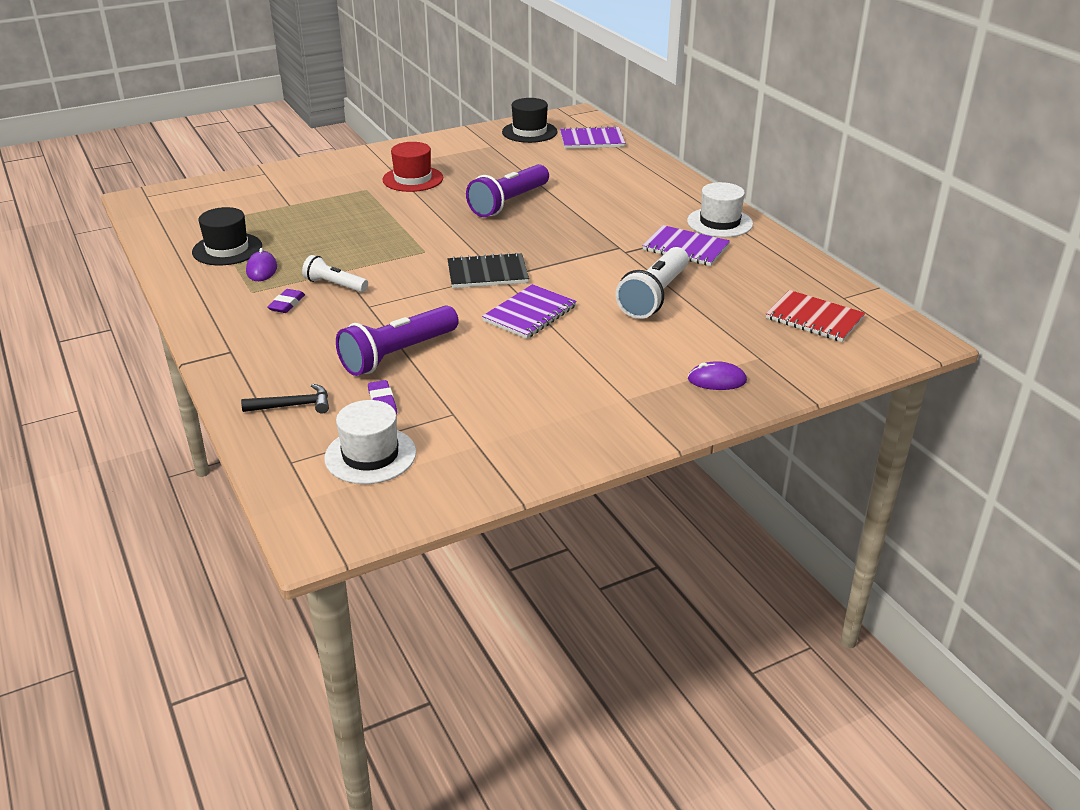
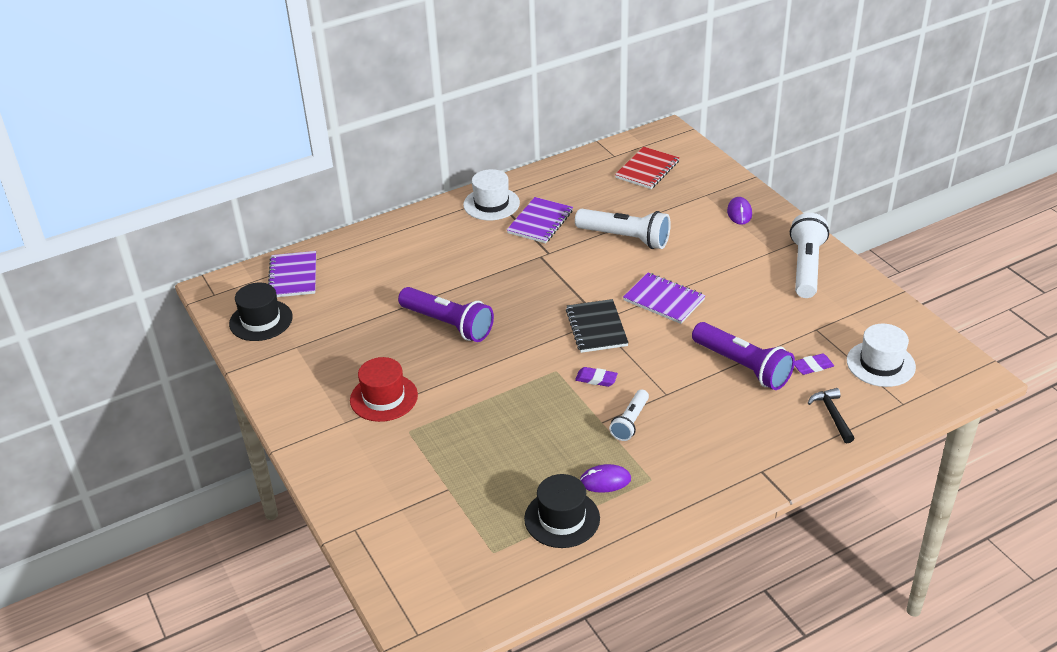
camera: 90 degrees left, 5 degrees up
purple eraser [268,289,305,313] -> purple eraser moved to [575,367,618,387]
none -> white flashlight [790,213,829,298]

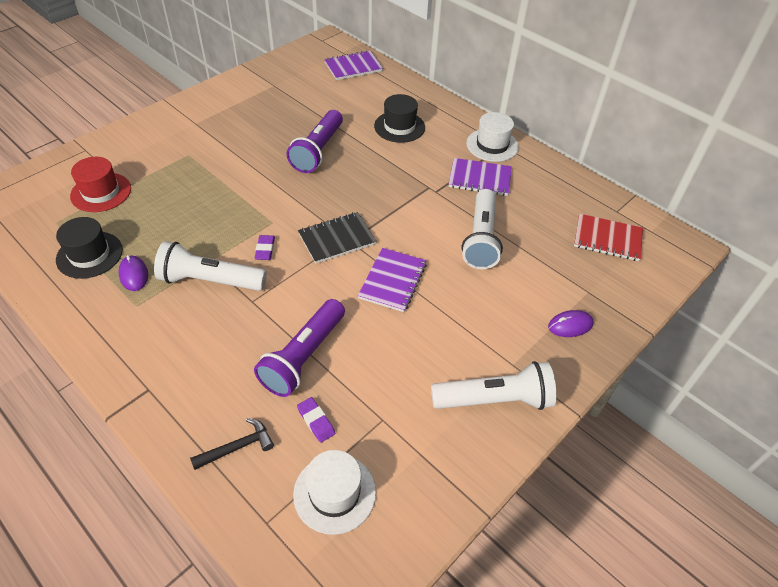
camera: 70 degrees right, 10 degrees up
black hat [229,283,293,341] -> black hat moved to [374,94,425,143]
red hat [350,357,418,422] -> red hat moved to [70,157,131,212]
white flashlight [609,390,649,441] -> white flashlight [154,241,267,291], size x1.73

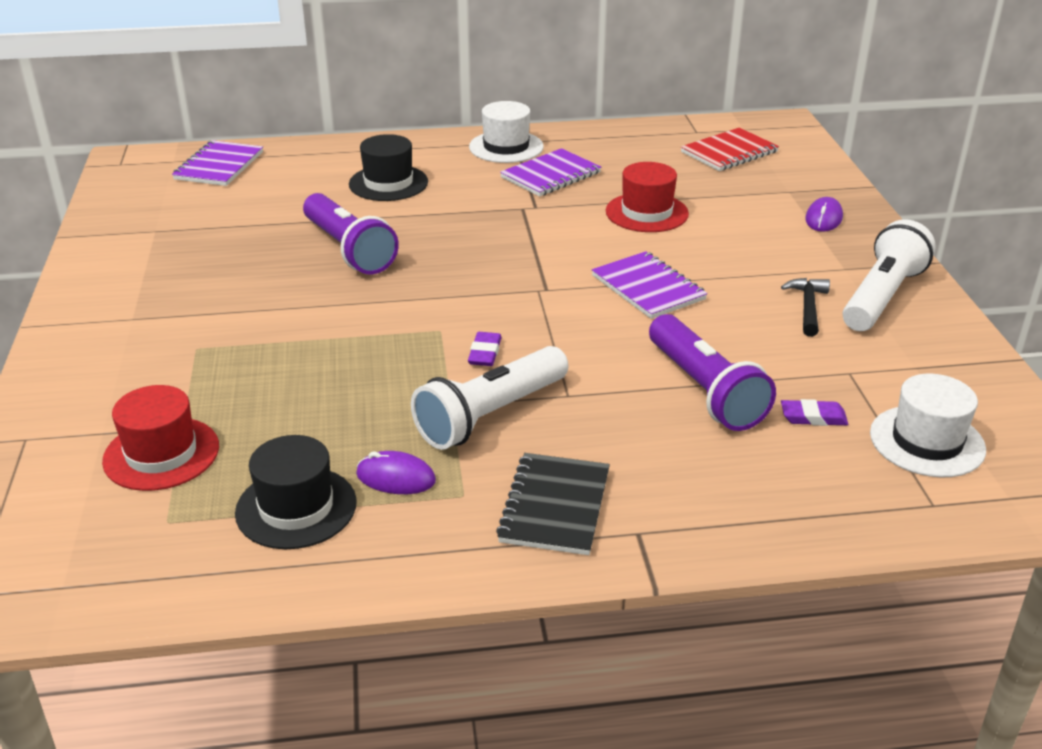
camera: 50 degrees left, 15 degrees down
black hammer [190,418,274,470] -> black hammer moved to [781,278,830,337]
purple eraser [255,235,275,260] -> purple eraser turned 60 degrees clockwise [468,332,502,366]
black notebook [298,212,376,264] -> black notebook moved to [496,453,610,555]
white flashlight [462,189,503,269] -> red hat [606,162,689,232]

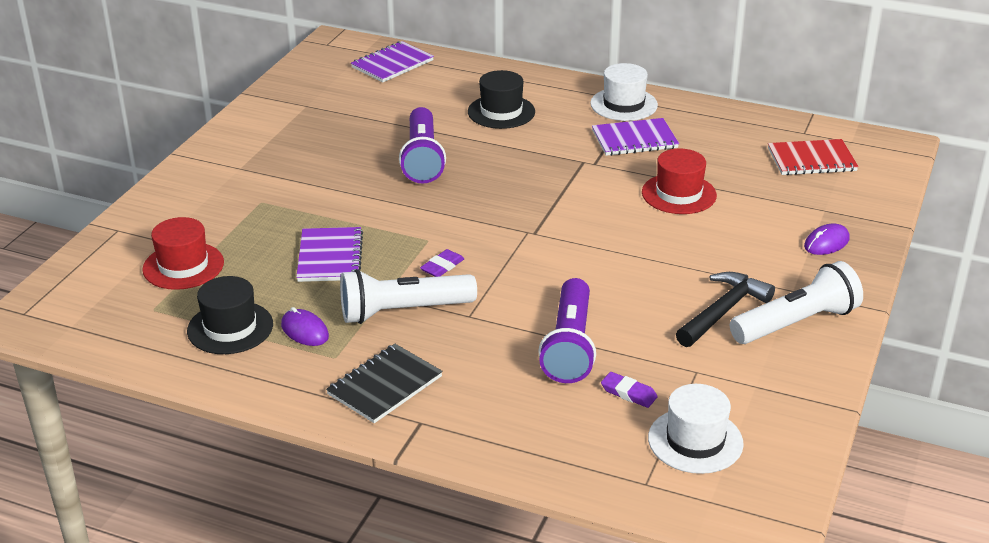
camera: 30 degrees right, 0 degrees up
purple notebook [592,251,708,319] -> purple notebook moved to [296,227,363,282]
black hammer [781,278,830,337] -> black hammer [676,272,775,347], size x1.50

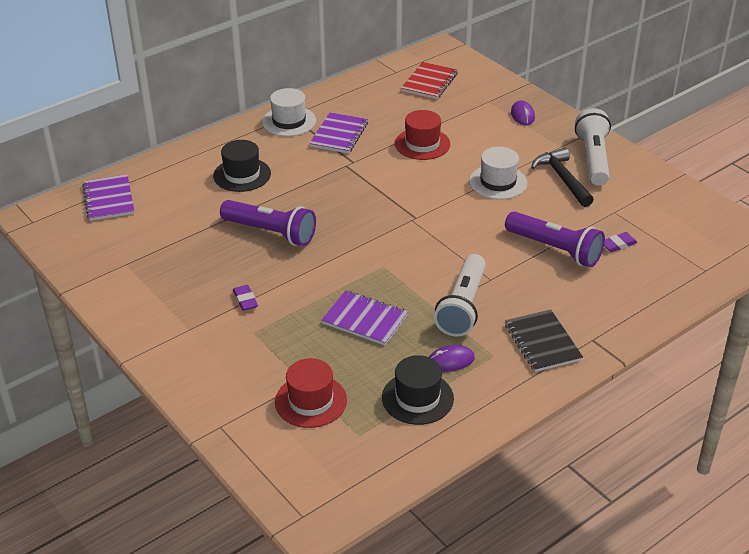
camera: 60 degrees left, 5 degrees up
purple eraser [420,249,464,277] -> purple eraser moved to [233,285,258,311]
white hat [648,384,744,474] -> white hat moved to [469,147,528,199]

